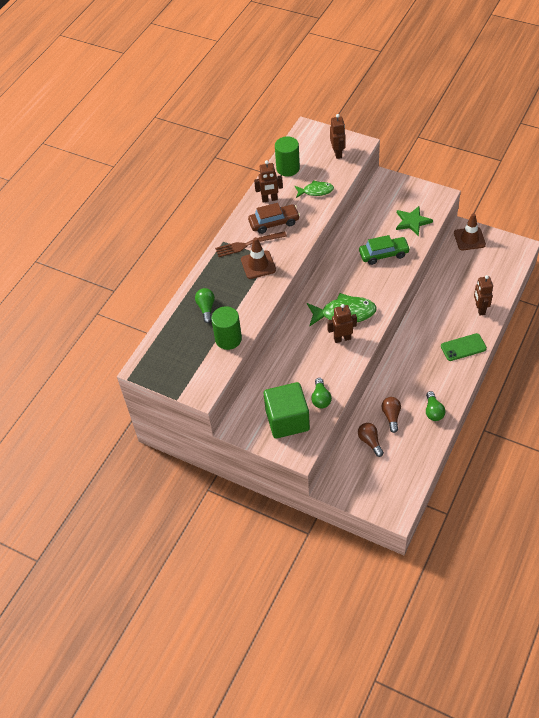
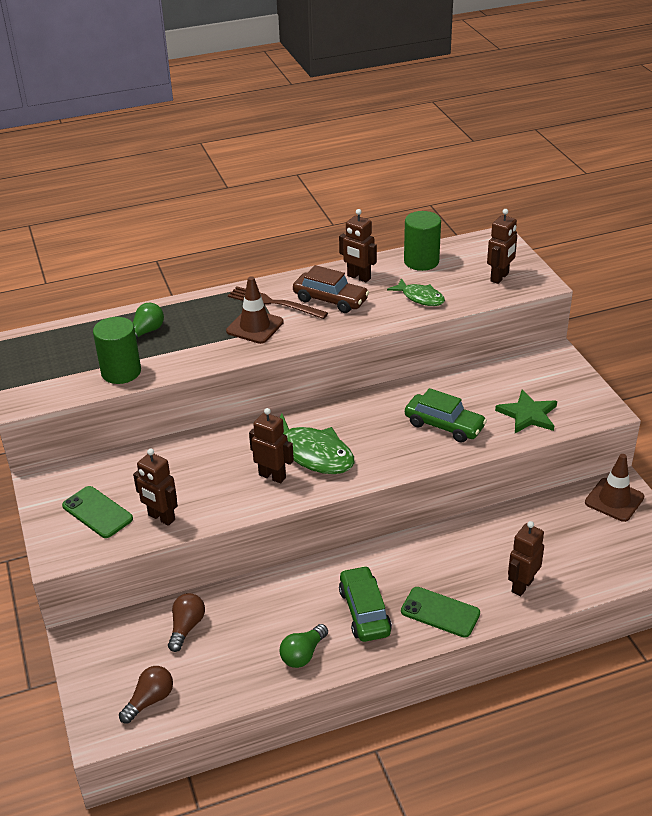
camera: 40 degrees right, 15 degrees down
green cube [264,382,310,439] -> green phone [62,486,133,538]
green light bulb [311,378,332,408] -> brown robot [133,449,178,526]
brown light bulb [382,397,401,433] -> brown light bulb moved to [119,666,173,723]
none -> green car [339,566,392,642]

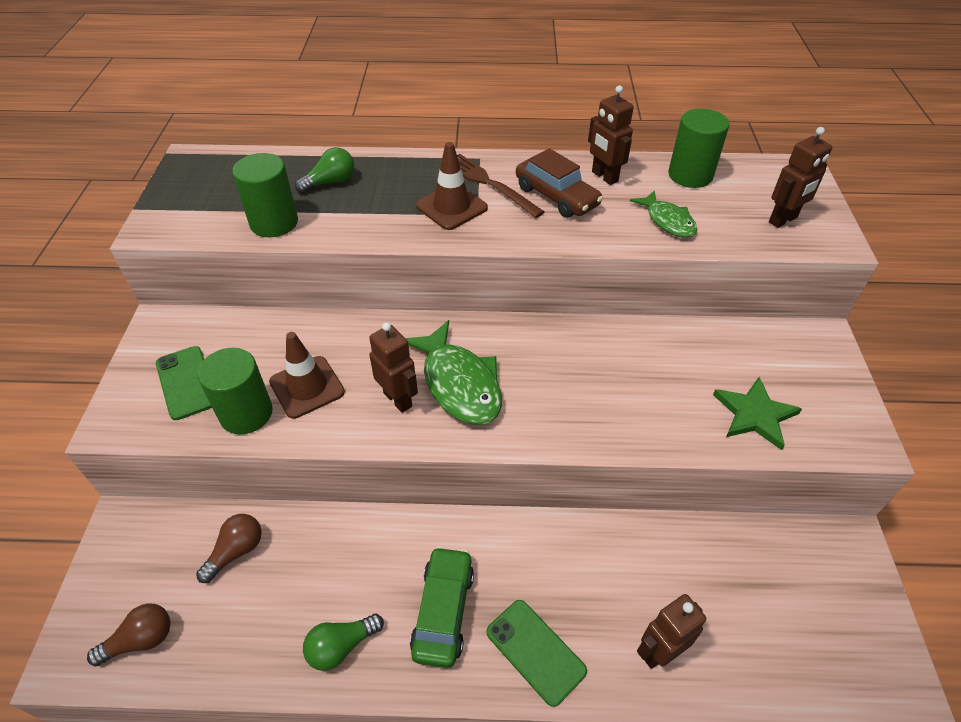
camera: 20 degrees right, 10 degrees up
brown robot [133,449,178,526] -> green cylinder [198,348,273,434]
green car [405,388,487,443] -> none
brown traffic cone [585,454,644,522] -> brown traffic cone moved to [269,332,345,419]

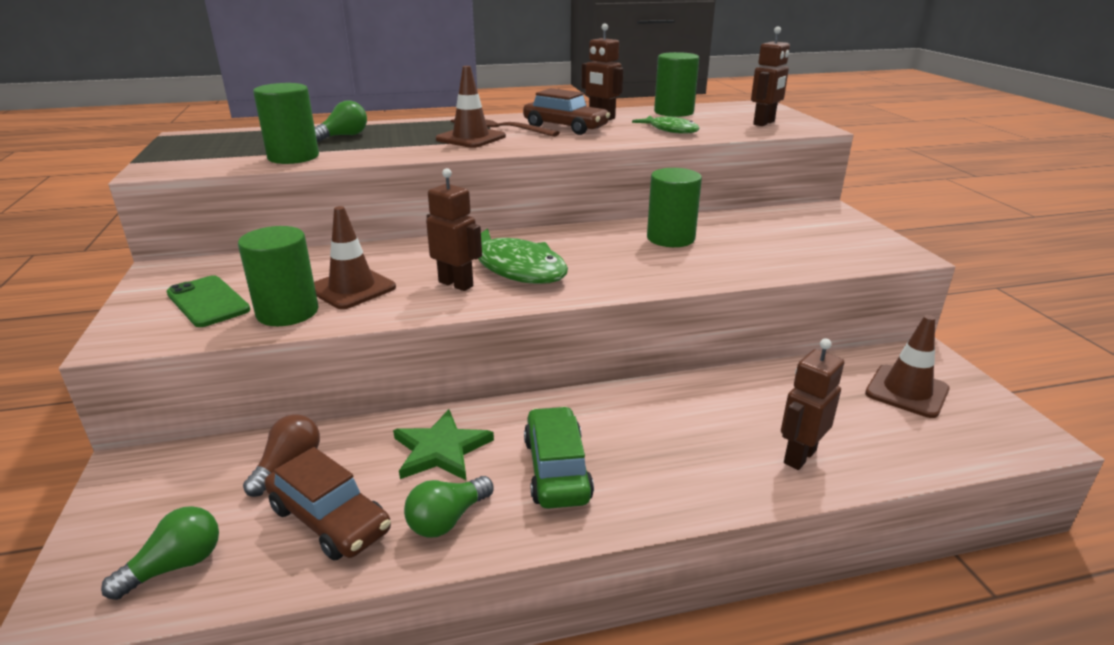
camera: 15 degrees left, 20 degrees down
brown light bulb [87,603,170,666] -> green light bulb [101,506,219,600]
green phone [487,600,587,707] -> none
green star [713,377,802,450] -> green star moved to [393,409,494,480]
none -> brown car [265,447,391,560]
none -> green cylinder [647,168,702,247]
none -> brown traffic cone [865,315,950,418]

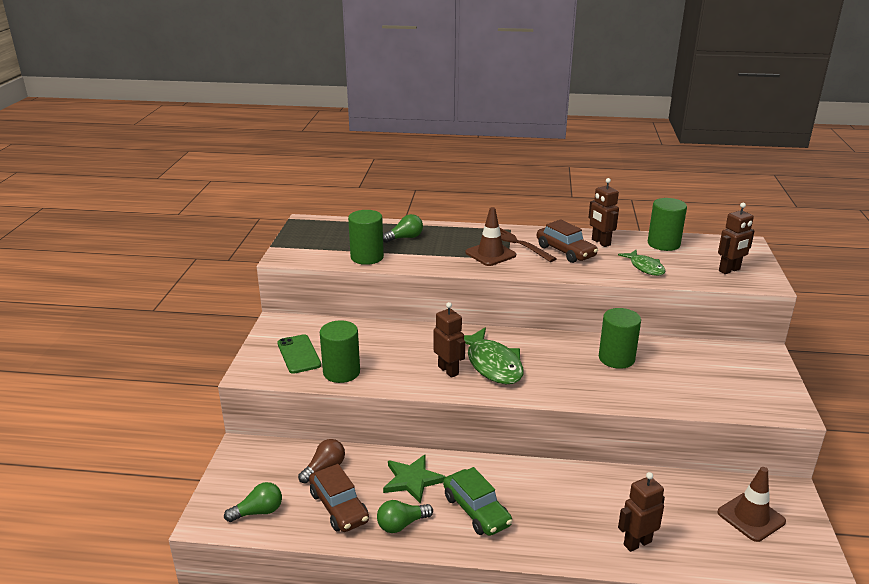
camera: 20 degrees right, 0 degrees up
brown traffic cone [314,206,396,309] -> none
green car [524,406,594,509] -> green car turned 135 degrees clockwise [443,467,513,536]

